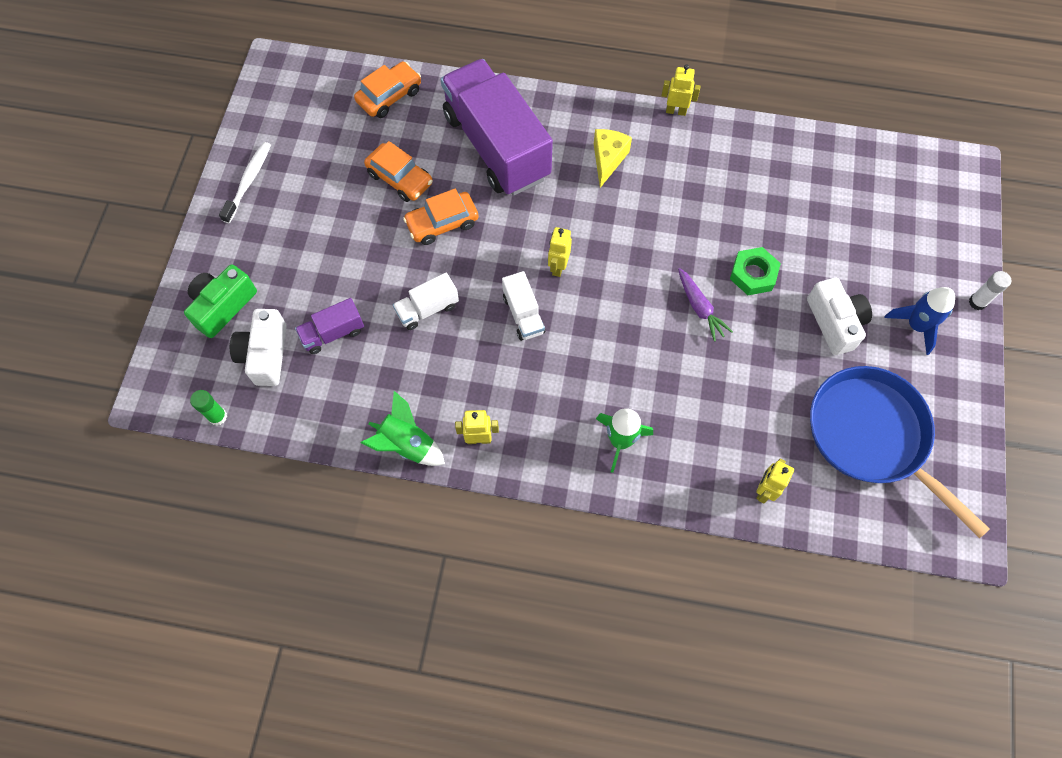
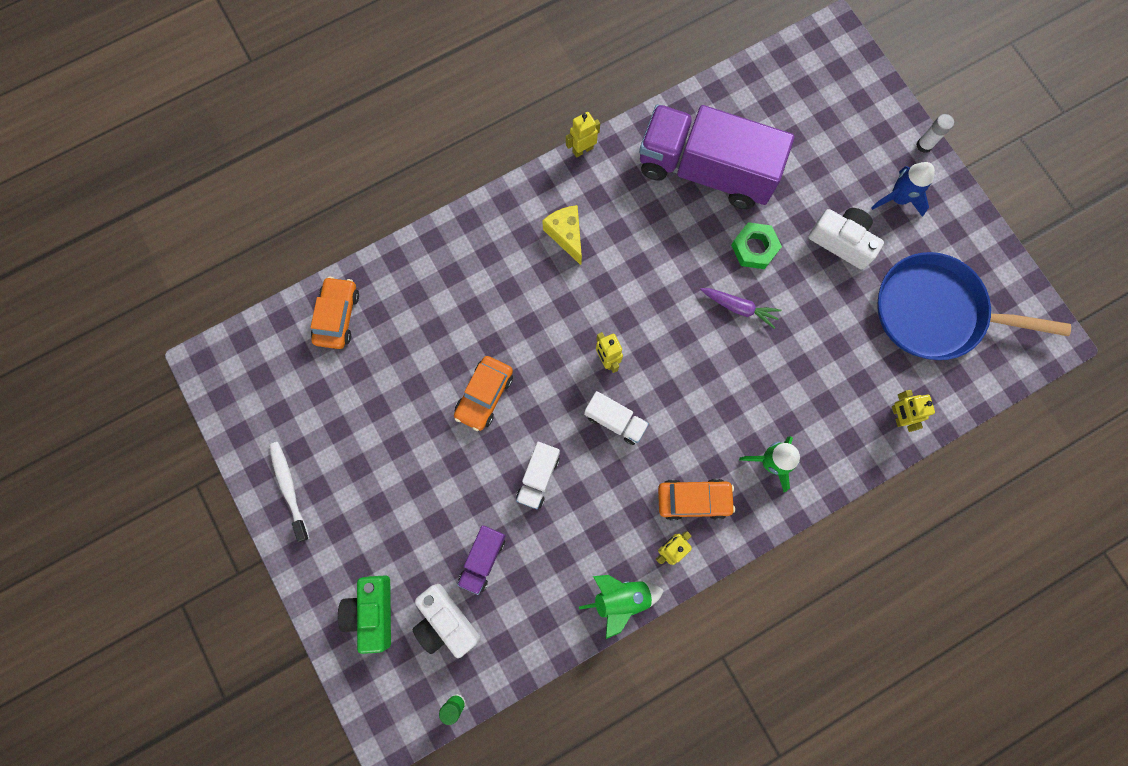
camera: 40 degrees left, 10 degrees up
orange car [364,141,433,202] -> orange car moved to [658,479,735,520]
purple truck [441,59,553,196] -> purple truck moved to [639,104,795,209]

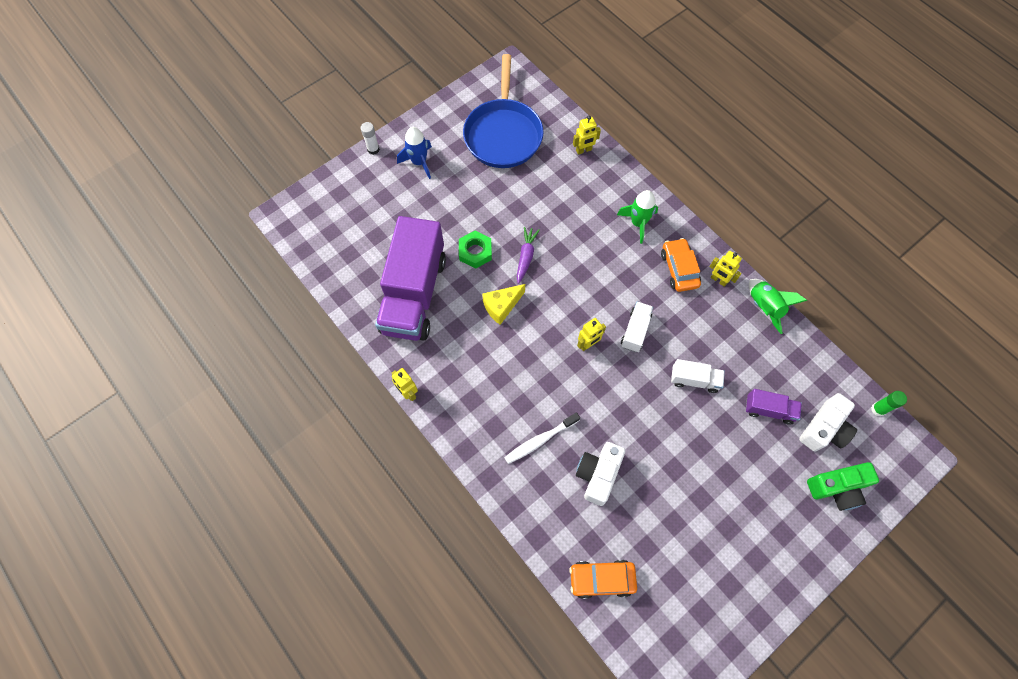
camera: 100 degrees left, 10 degrees down
white toothbrush [269,442,309,542] -> white toothbrush moved to [504,413,580,464]
orange car [454,356,513,431] -> none
yellow cheese [542,205,582,265] -> yellow cheese moved to [482,284,525,325]
white camera [808,208,884,270] -> white camera moved to [576,442,625,506]

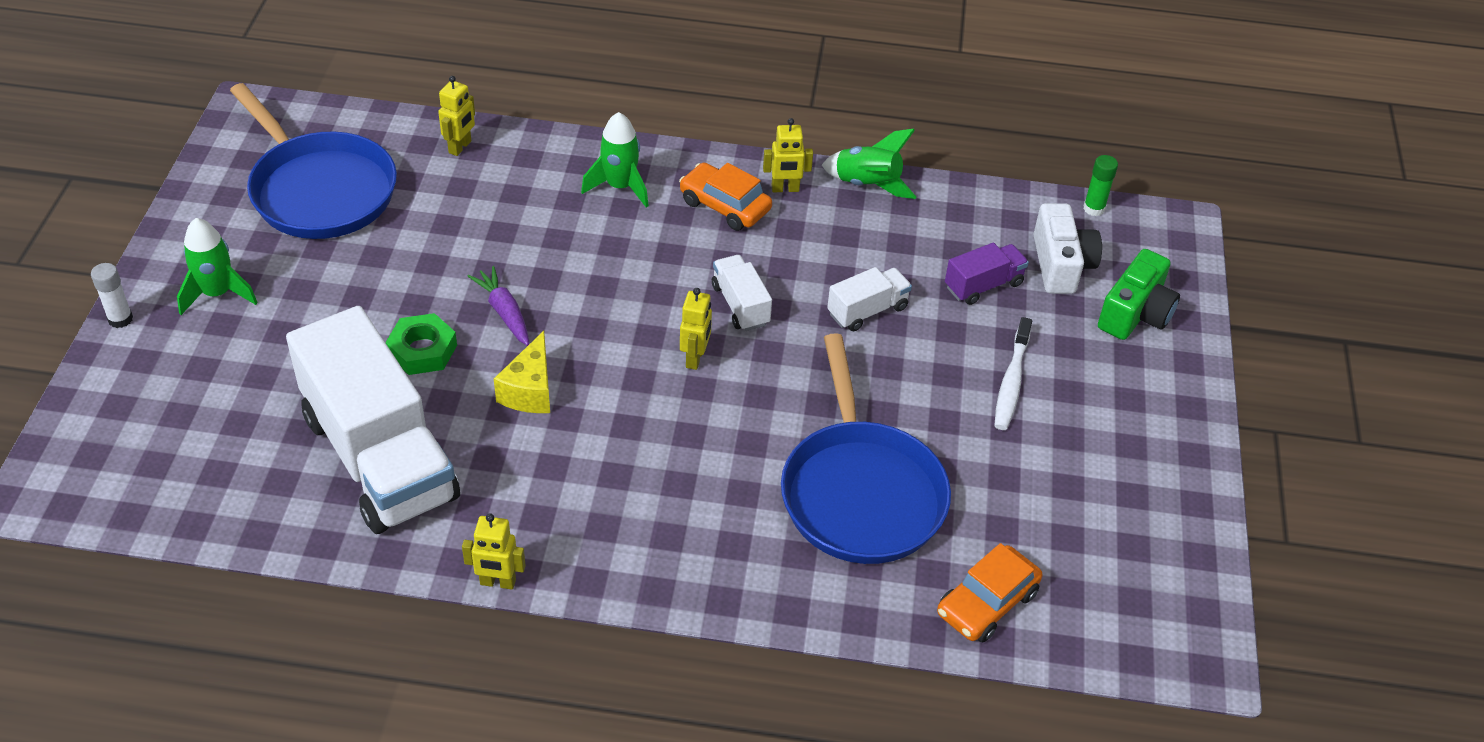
camera: 45 degrees left, 20 degrees down
purple truck [375,216,446,341] -> white truck [286,306,460,534]
blue rocket [397,127,432,179] -> green rocket [177,218,258,315]
white toothbrush [504,413,580,464] -> white toothbrush moved to [994,317,1032,430]
white camera [576,442,625,506] -> blue pan [781,333,951,564]

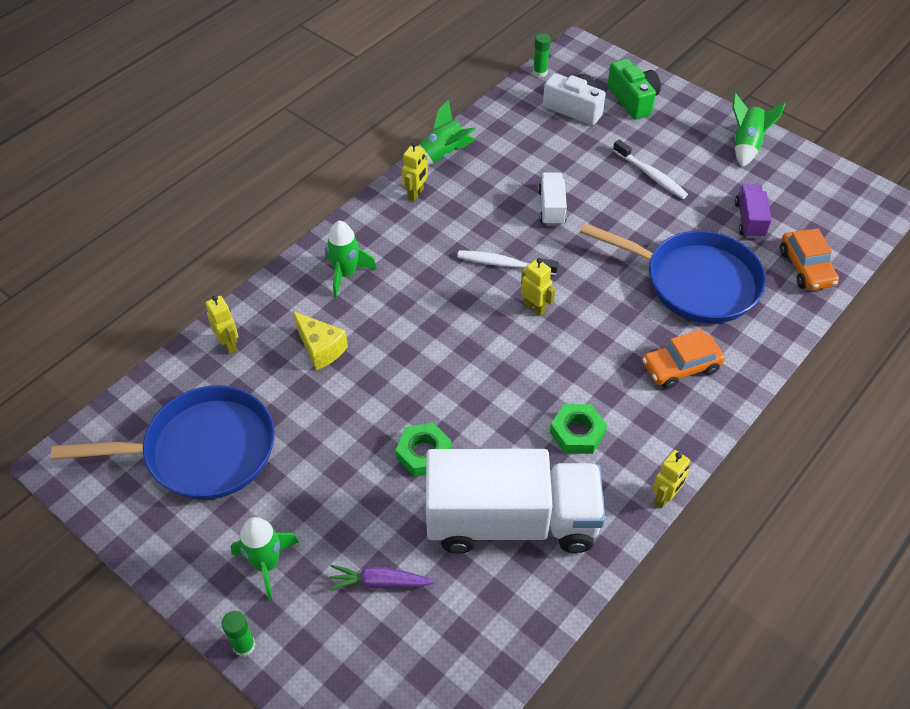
camera: 55 degrees left, 5 degrees up
white glue stick [91,263,133,328] -> green glue stick [222,611,255,657]
purple carrot [467,266,529,346] -> purple carrot moved to [328,565,434,590]
yellow cheese [494,331,550,413] -> yellow cheese moved to [293,311,348,370]
orange car [679,162,772,231] -> orange car moved to [642,329,725,389]
white truck [712,255,772,331] -> white toothbrush [457,250,558,275]
purple truck [945,243,1029,305] -> purple truck moved to [735,184,772,239]
none -> green nut [550,404,607,454]
none -> green rocket [732,93,785,167]

